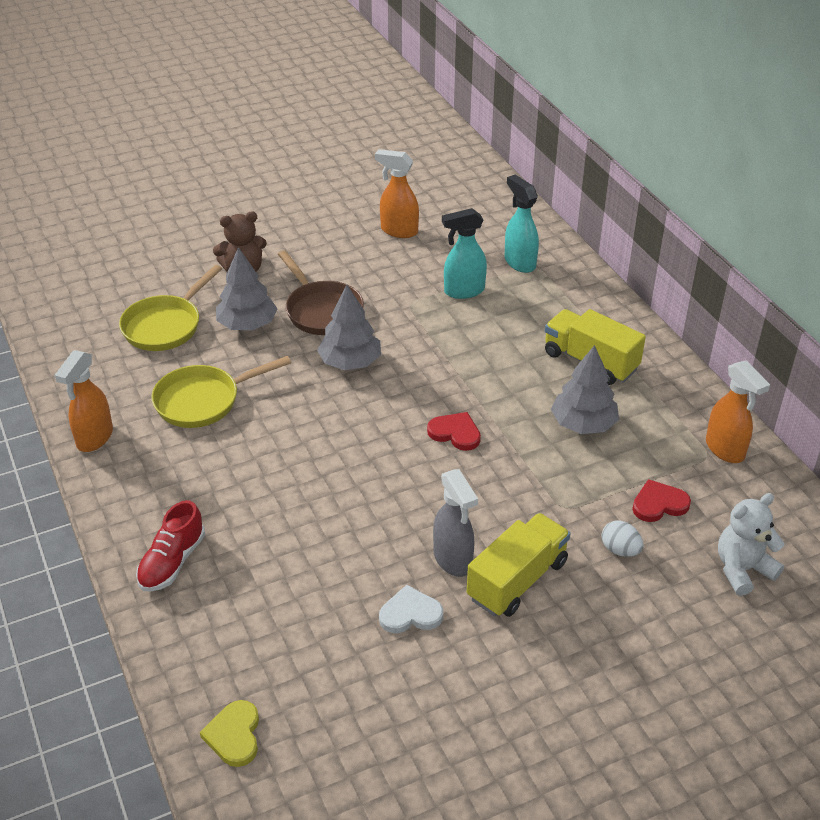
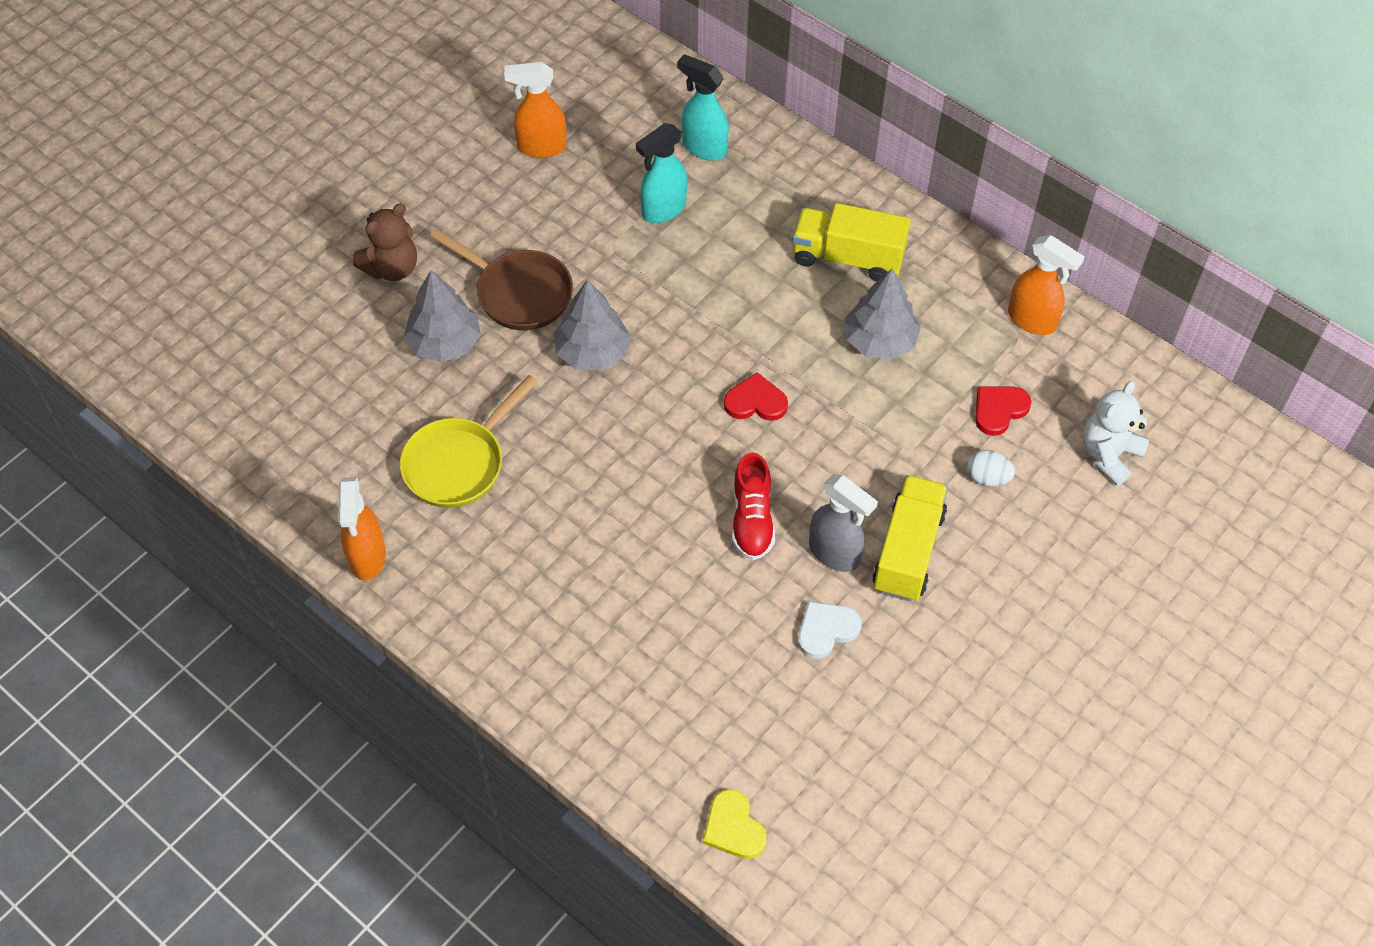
camera: 25 degrees left, 15 degrees up
yellow pan [119,265,222,351] -> none
red shoe [136,500,205,592] -> red shoe moved to [732,453,775,561]

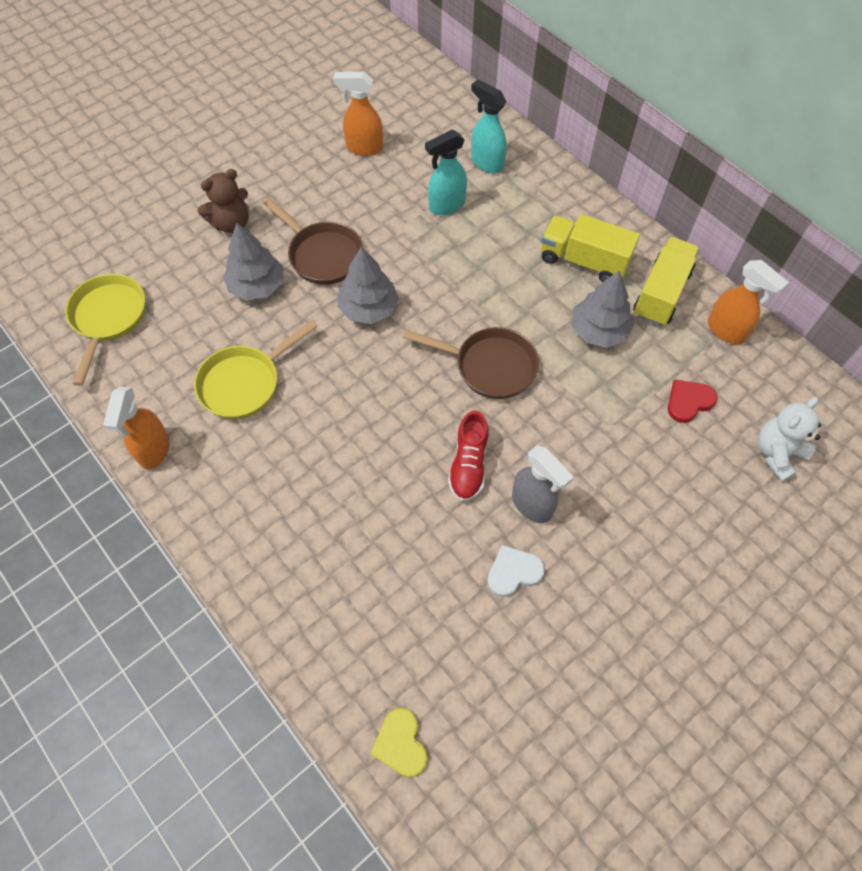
camera: 10 degrees right, 5 degrees up
red heart [724,372,788,421] -> brown pan [403,327,539,399]
yellow truck [872,475,948,601] -> yellow truck moved to [633,237,700,326]
white egg [967,450,1015,486] -> none
none -> yellow pan [65,274,145,386]

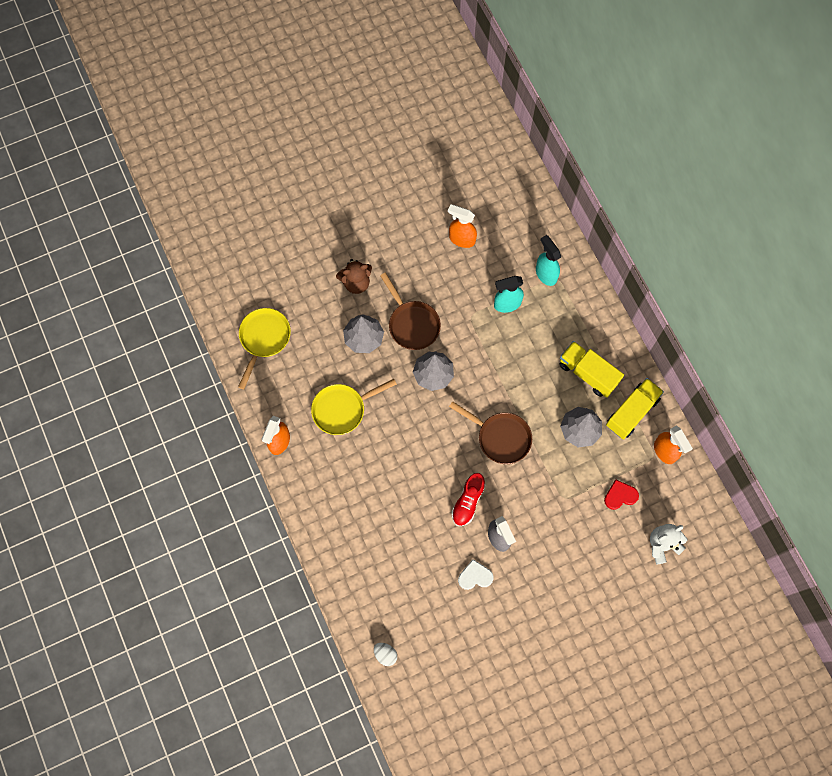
camera: 15 degrees right, 10 degrees up
yellow heart [370,708,427,777] -> white egg [374,643,397,666]

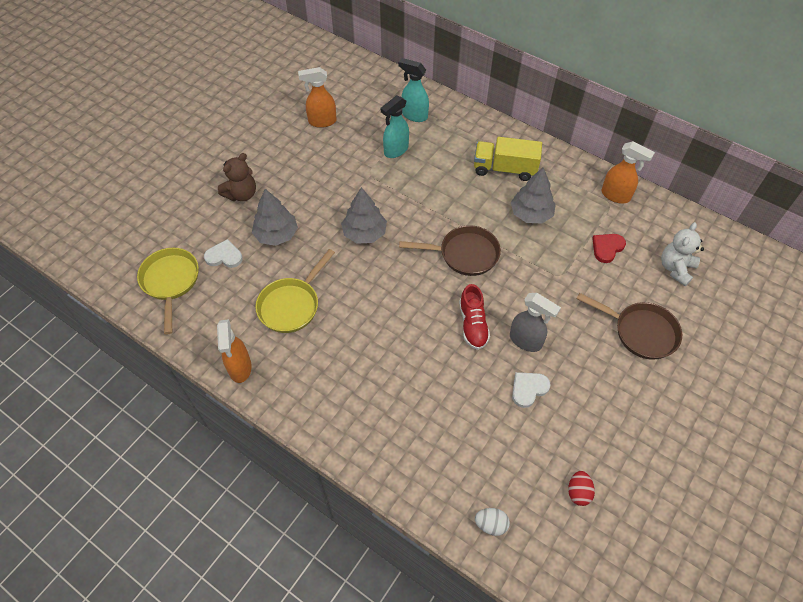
camera: 30 degrees left, 15 degrees down
brown pan [380,273,441,350] -> brown pan moved to [577,293,682,360]
yellow truck [606,378,664,439] -> none
none -> white heart [204,239,243,268]
none -> red egg [568,471,595,506]

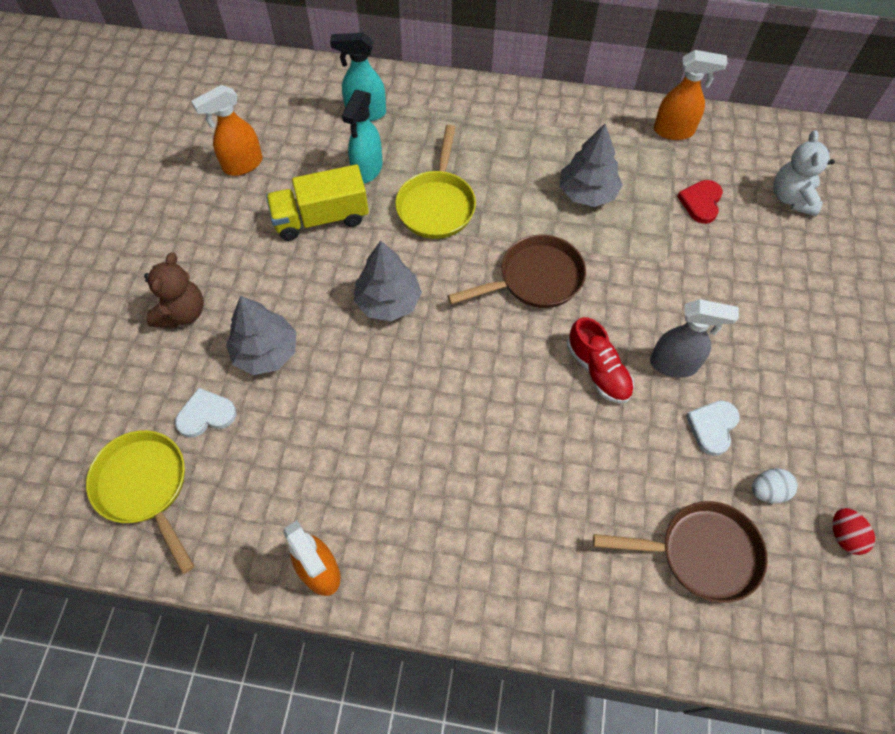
camera: 25 degrees left, 5 degrees up
yellow pan [255,249,335,333] -> yellow pan moved to [395,125,476,239]
yellow truck [474,137,542,181] -> yellow truck moved to [266,164,369,241]
white egg [475,508,510,536] -> white egg moved to [752,468,798,503]
brown pan [577,293,682,360] -> brown pan moved to [593,501,768,603]

